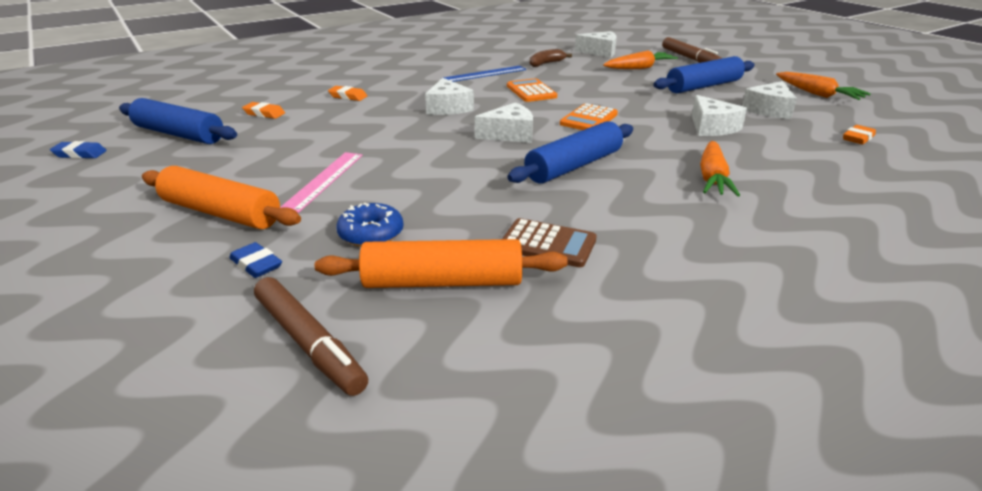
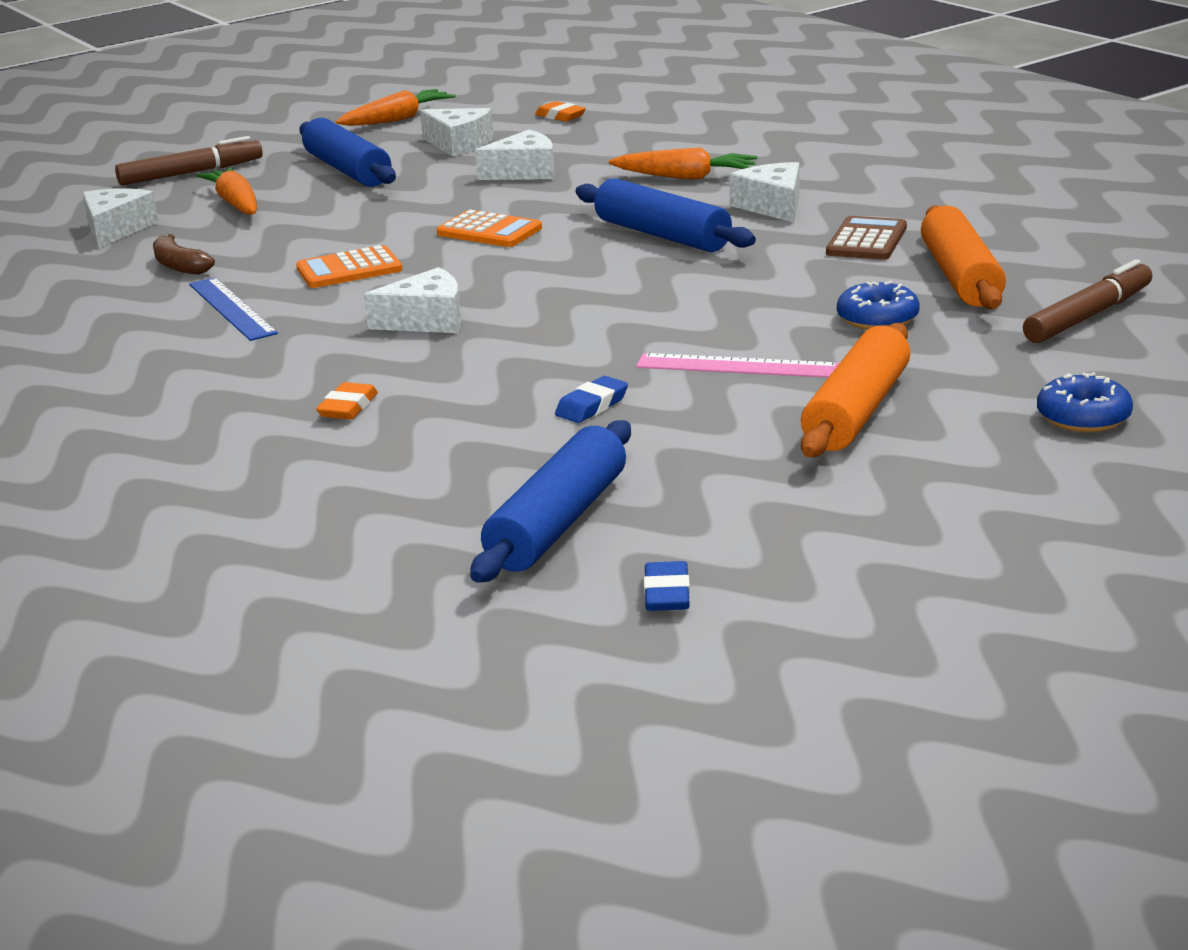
camera: 90 degrees left, 5 degrees down
blue eraser [229,242,282,278] -> blue eraser moved to [555,376,628,423]
orange eraser [242,102,285,119] -> none
white cheese [475,102,533,143] -> white cheese moved to [729,162,800,222]
none -> blue donut [1037,372,1133,432]

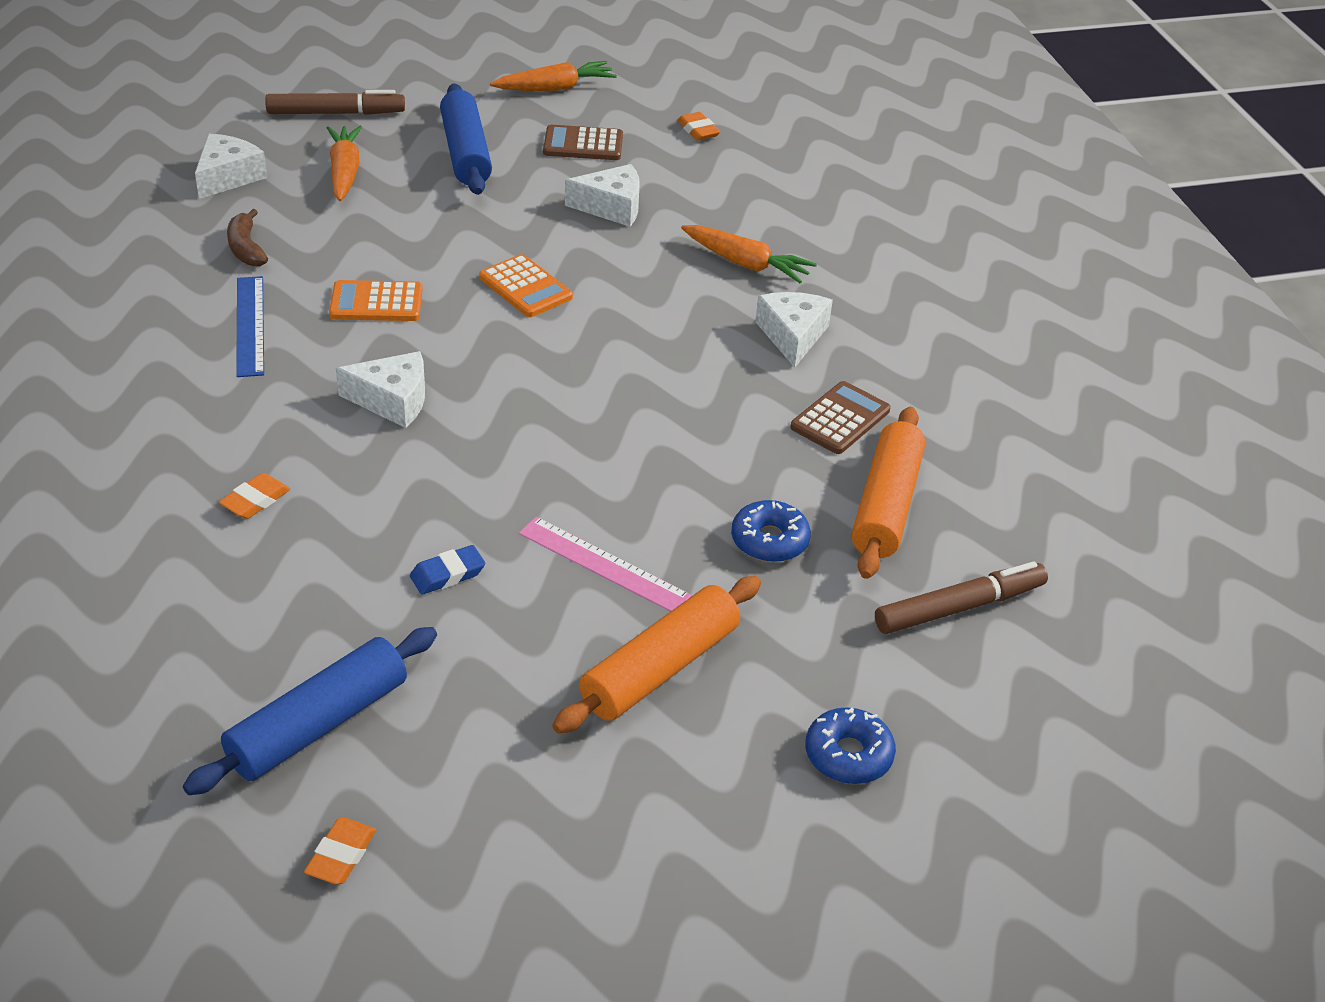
camera: 15 degrees right, 15 degrees up
white cheese [420,108,494,156] -> brown calculator [543,125,623,160]
blue rolling pin [575,178,756,252] -> none
blue eraser [644,561,690,611] -> orange eraser [304,818,376,885]

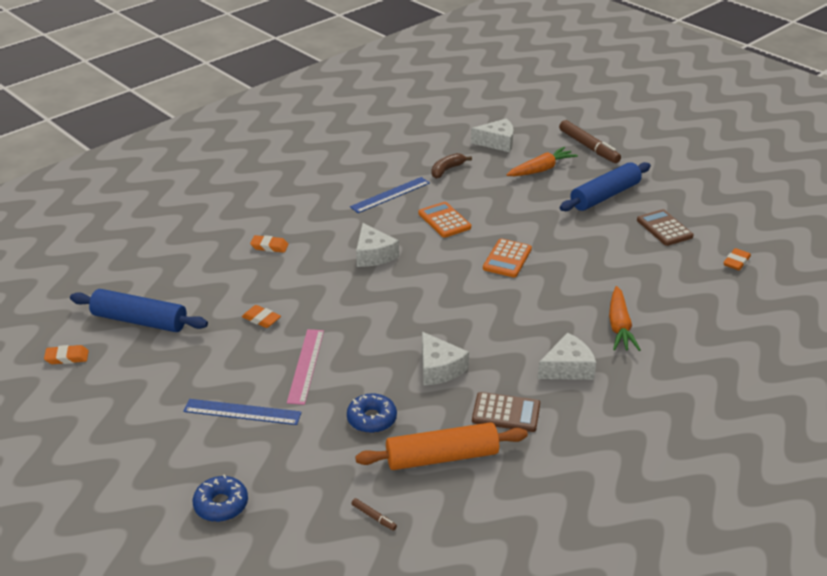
camera: 65 degrees right, 5 degrees down
blue eraser [410,545,485,595] -> orange eraser [242,305,281,328]
orange carrot [490,61,617,91] -> none
orange rolling pin [552,576,761,734] -> blue ruler [183,399,302,425]
white cheese [565,164,639,227] -> white cheese moved to [422,332,469,386]
brown marker [875,561,1048,634] -> brown marker [351,498,397,531], size x0.43

